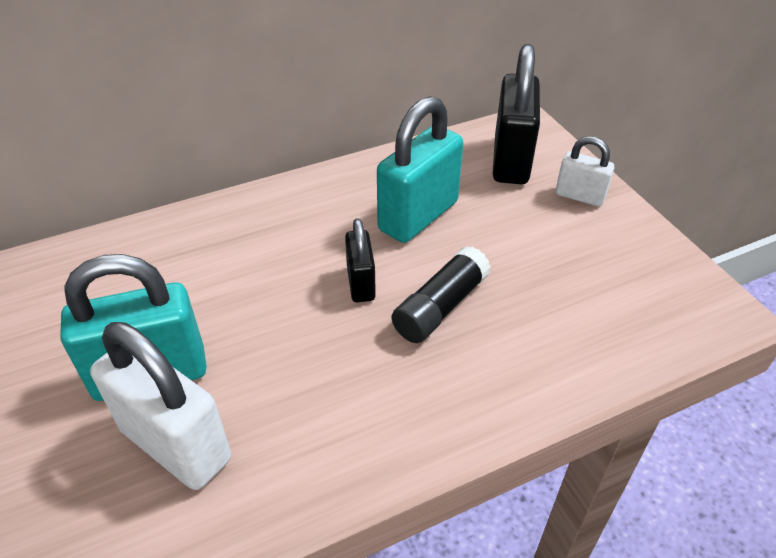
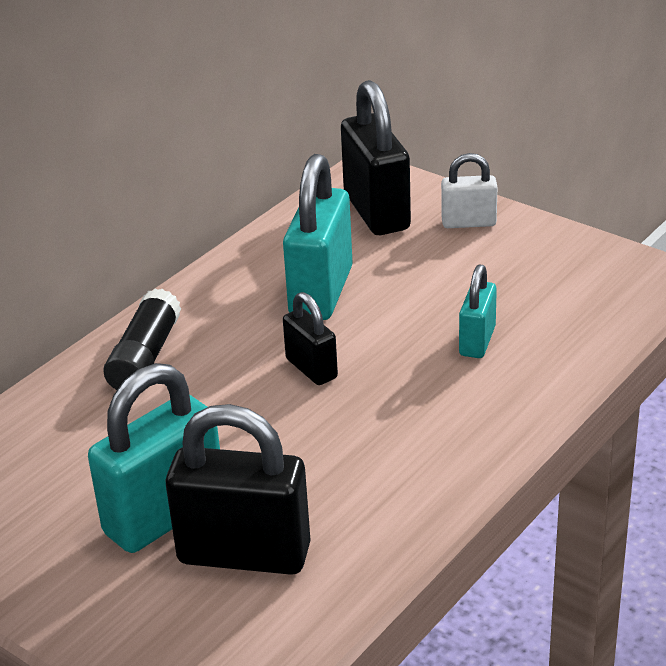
camera: 25 degrees left, 10 degrees down
white padlock [90,322,231,490] -> black padlock [166,404,311,575]
black glue stick [392,246,491,343] -> black glue stick moved to [103,288,181,390]
none -> turquoise padlock [459,265,497,358]

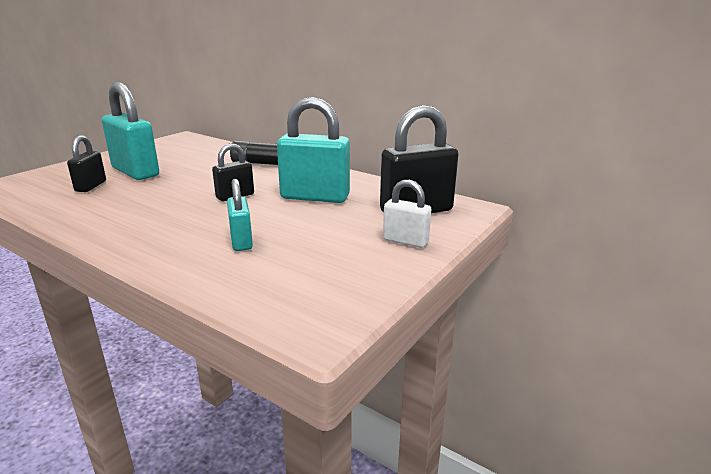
camera: 85 degrees right, 10 degrees down
black padlock [166,404,311,575] -> black padlock [67,135,106,192], size x0.55
white padlock [441,153,497,228] -> white padlock turned 60 degrees counterclockwise [383,179,431,248]
turquoise padlock [459,265,497,358] -> turquoise padlock turned 60 degrees clockwise [227,179,253,251]

